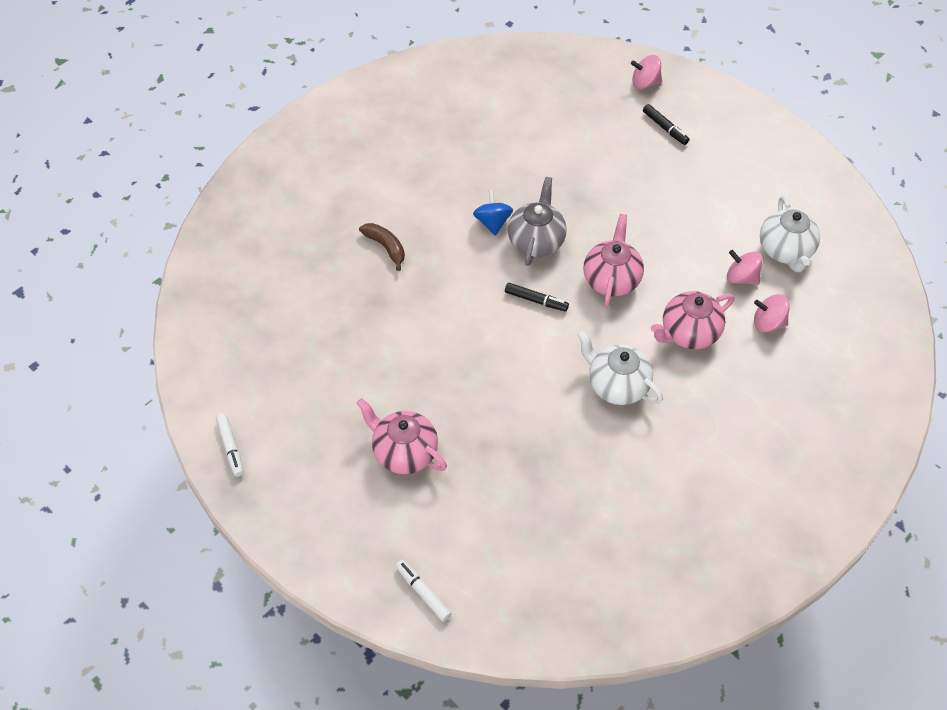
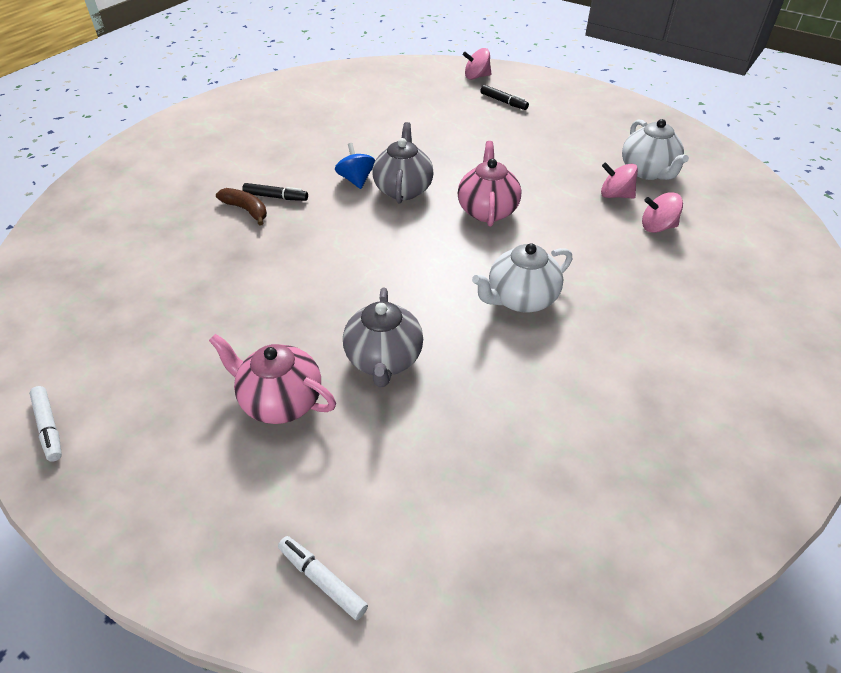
camera: 10 degrees left, 10 degrees down
black marker [505,283,569,311] -> black marker moved to [242,183,308,201]
white teapot [577,330,663,405] -> white teapot turned 60 degrees counterclockwise [472,243,572,313]
pink teapot [651,291,734,349] -> none
none -> grey teapot [343,288,423,387]

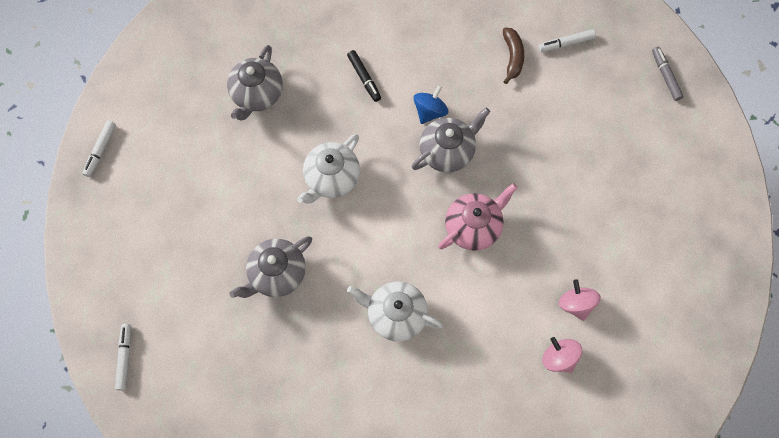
camera: 50 degrees right, 25 degrees up
pink teapot [209,334,336,424] -> none
brown banana [216,188,267,226] -> brown banana moved to [503,28,524,84]
pink spinning top [463,48,491,80] -> grey marker [652,47,684,101]
black marker [480,85,529,110] -> none
white teapot [622,119,689,180] -> white teapot moved to [297,134,360,204]
none -> grey teapot [227,45,283,121]
none -> white marker [538,29,596,52]

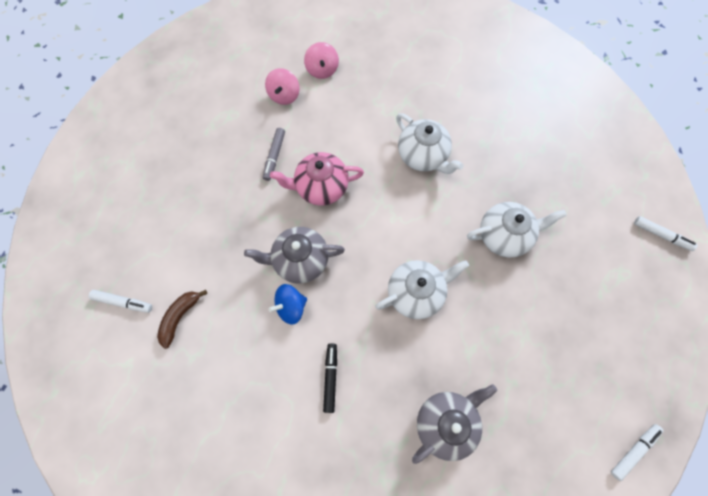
camera: 150 degrees left, 0 degrees up
white marker [115,324,131,390] -> white marker turned 90 degrees counterclockwise [634,216,698,251]
grey teapot [229,236,312,298] -> white teapot [467,202,567,257]
grey marker [652,47,684,101] -> grey marker moved to [263,128,285,181]

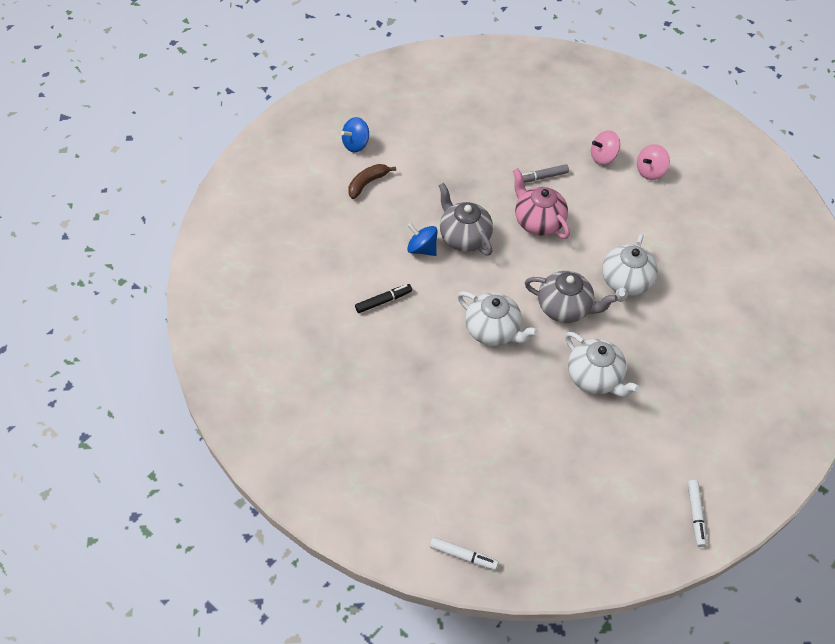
camera: 60 degrees right, 15 degrees down
white marker [89,290,152,313] -> blue spinning top [341,117,369,152]
brown banana [157,290,207,349] -> brown banana turned 45 degrees counterclockwise [348,164,396,199]
grey teapot [412,384,497,464] -> grey teapot moved to [525,271,618,323]

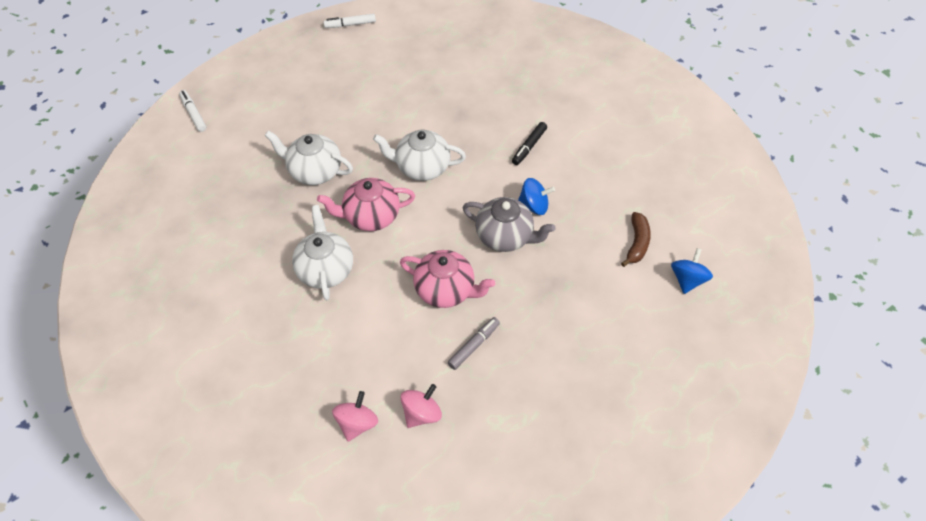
camera: 150 degrees right, 0 degrees up
grey teapot [525,271,618,323] -> pink teapot [317,178,415,231]

